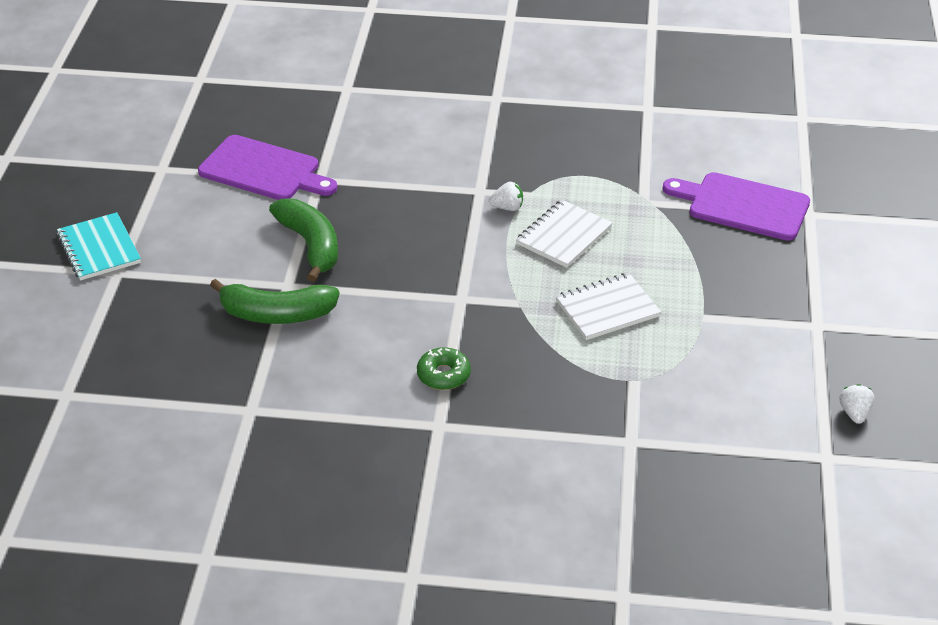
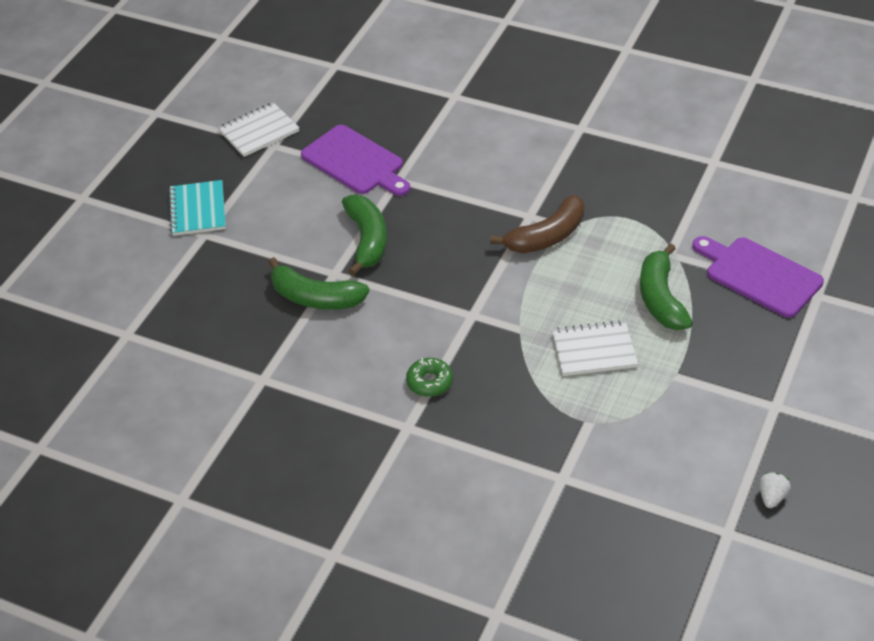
camera: 20 degrees right, 5 degrees up
white strawberry [489,182,523,211] -> brown banana [490,195,584,253]
white notebook [516,200,612,268] -> white notebook moved to [218,102,299,157]
none -> green banana [640,243,693,330]

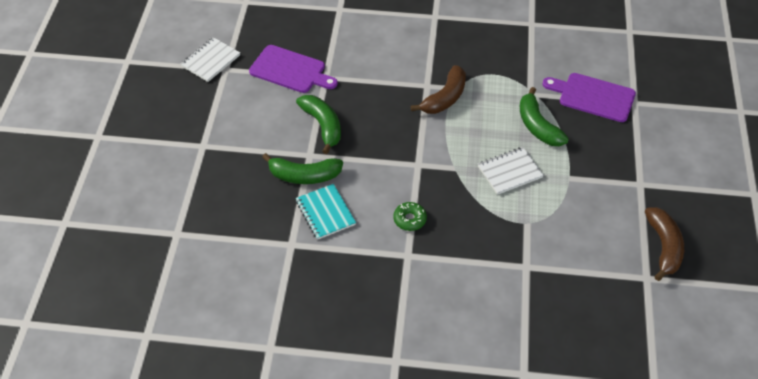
camera: 20 degrees left, 5 degrees up
turquoise notebook [168,180,226,236] -> turquoise notebook moved to [296,184,356,240]
white strawberry [759,472,791,508] -> brown banana [645,207,684,281]

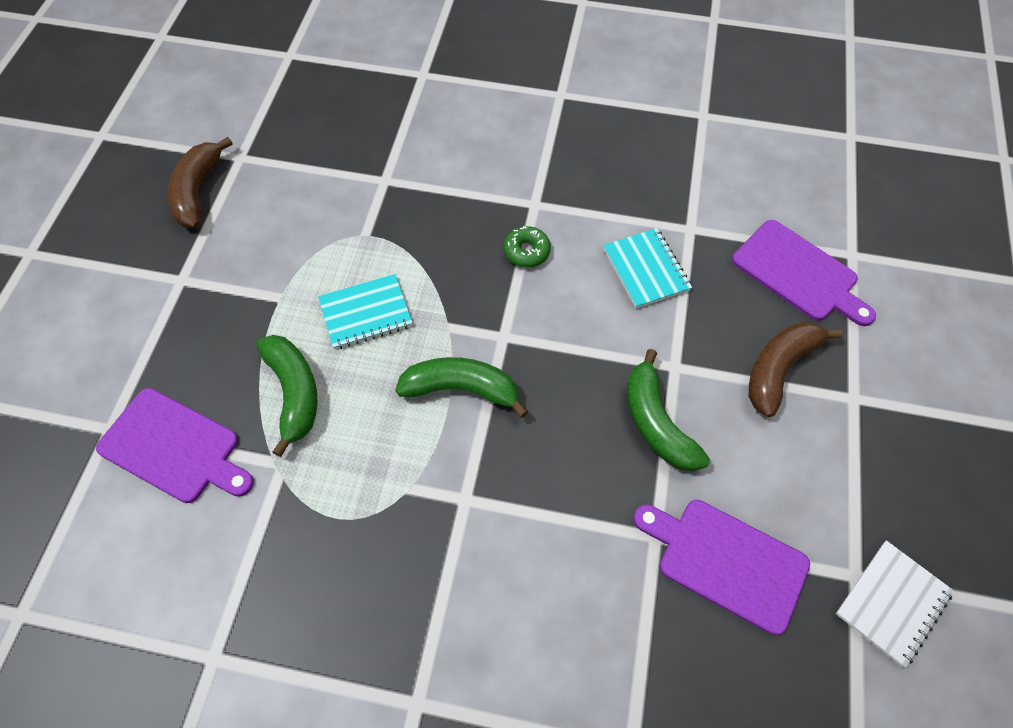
camera: 175 degrees left, 10 degrees up
green banana [262,153,343,184] -> green banana moved to [395,357,528,418]
brown banana [411,65,466,114] -> brown banana moved to [749,322,843,417]
white notebook [478,147,544,195] -> turquoise notebook [318,274,413,350]
none -> purple cutting board [732,220,876,326]

